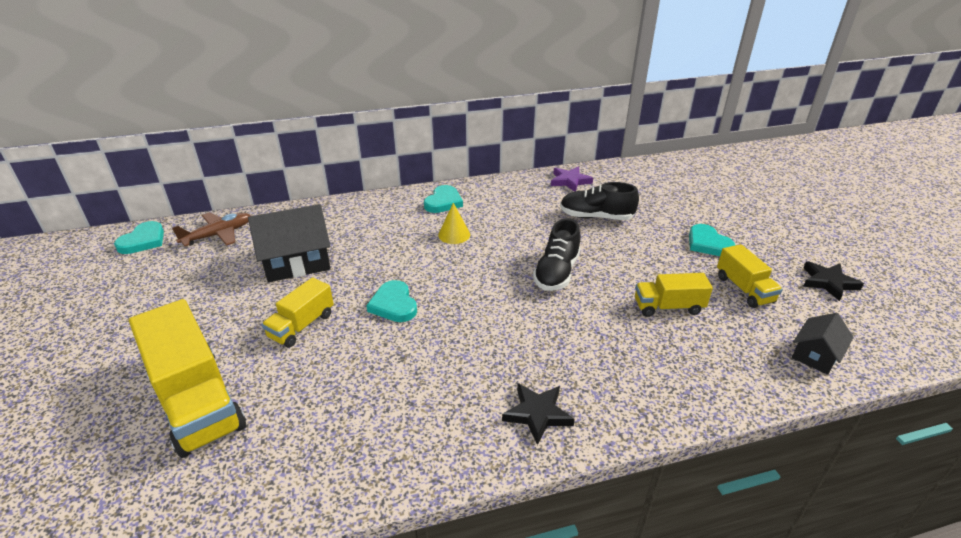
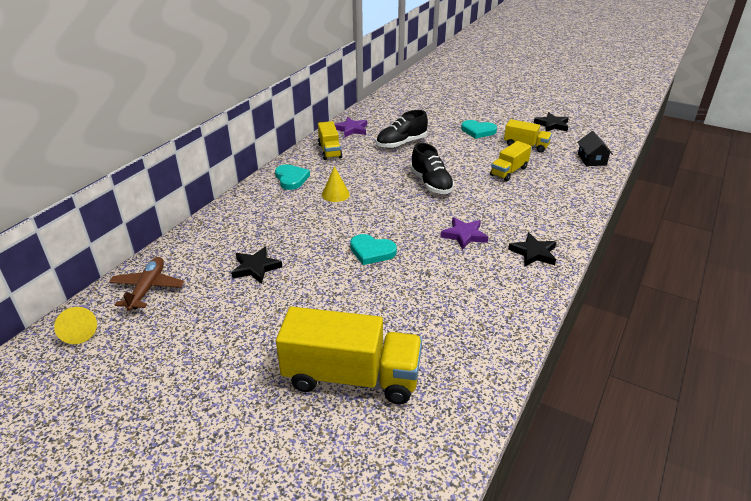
camera: 45 degrees left, 0 degrees up
turquoise heart [114,221,164,254] -> yellow cone [54,307,97,344]
black house [248,204,331,282] -> black star [231,247,282,284]
yellow truck [262,277,334,348] -> yellow truck moved to [318,121,342,160]
none -> purple star [440,217,488,250]

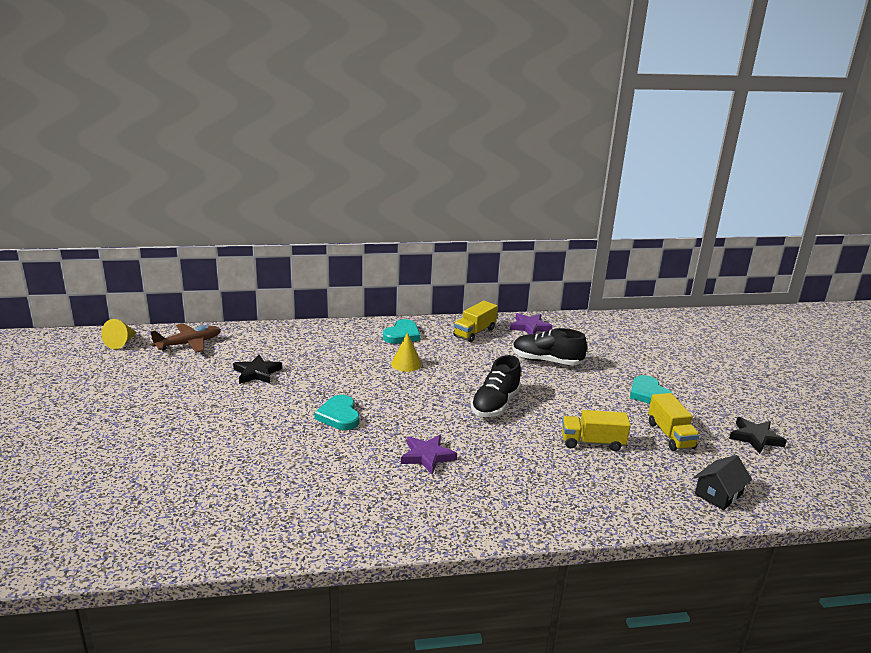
camera: 50 degrees right, 10 degrees down
yellow truck [276,307,422,404] -> none
black star [508,233,556,266] -> none

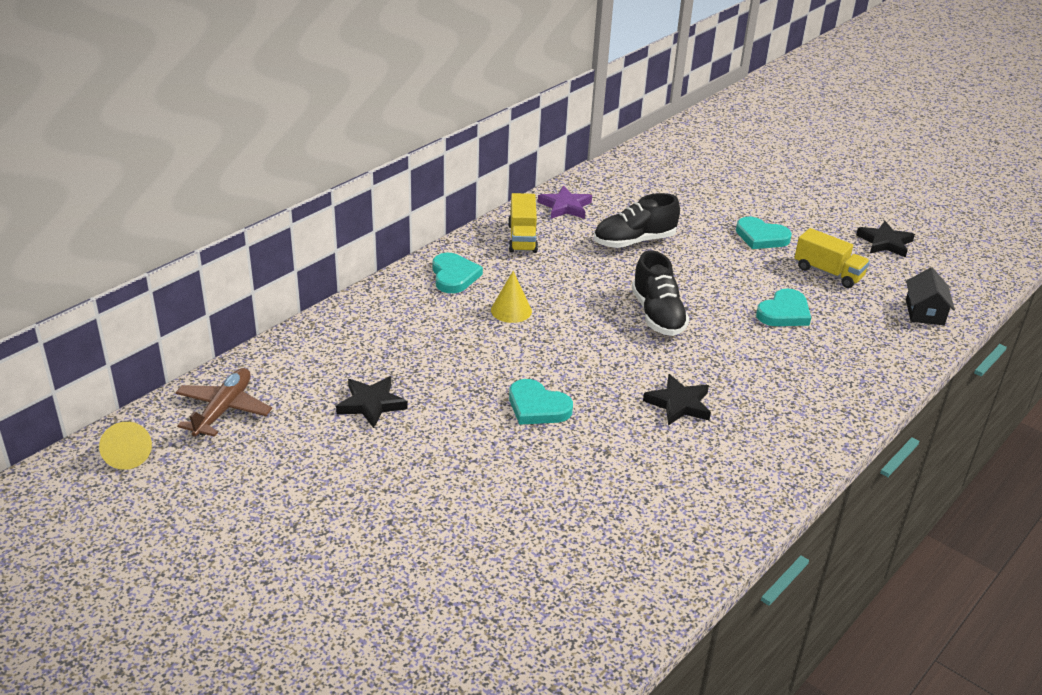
camera: 40 degrees left, 10 degrees up
purple star [401,435,457,474] -> black star [643,374,711,426]
yellow truck [562,410,631,451] -> turquoise heart [756,289,811,326]

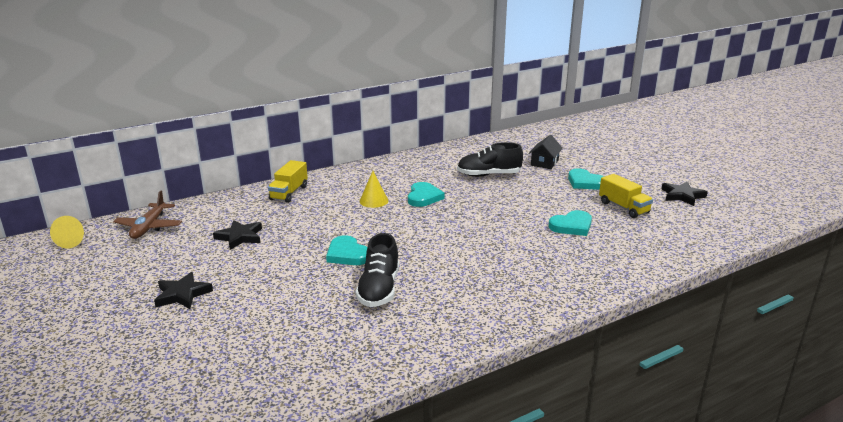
camera: 20 degrees right, 10 degrees down
brown plane [175,368,272,437] -> brown plane turned 150 degrees clockwise [113,191,182,239]
turquoise heart [432,253,483,293] -> turquoise heart moved to [408,182,445,207]
yellow truck [508,193,538,253] -> yellow truck moved to [268,160,308,203]
purple star [538,185,592,219] -> none
black shoe [632,250,689,336] -> black shoe moved to [356,233,399,307]
black star [643,374,711,426] -> black star moved to [154,272,213,309]
black house [906,267,955,325] -> black house moved to [529,135,563,169]

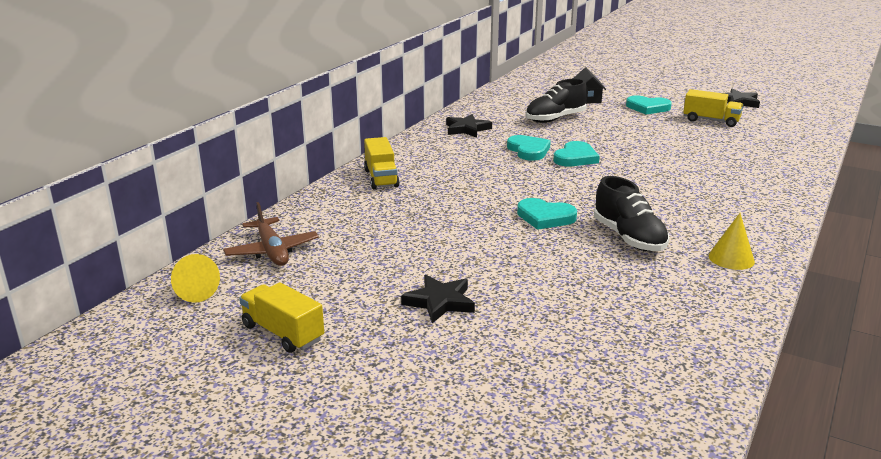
camera: 30 degrees left, 0 degrees up
black star [213,220,262,250] -> black star moved to [446,114,492,138]
yellow cone [359,171,388,208] -> yellow cone moved to [708,213,755,270]
turquoise heart [548,210,592,236] -> turquoise heart moved to [553,141,600,167]
none -> yellow truck [239,282,324,353]

